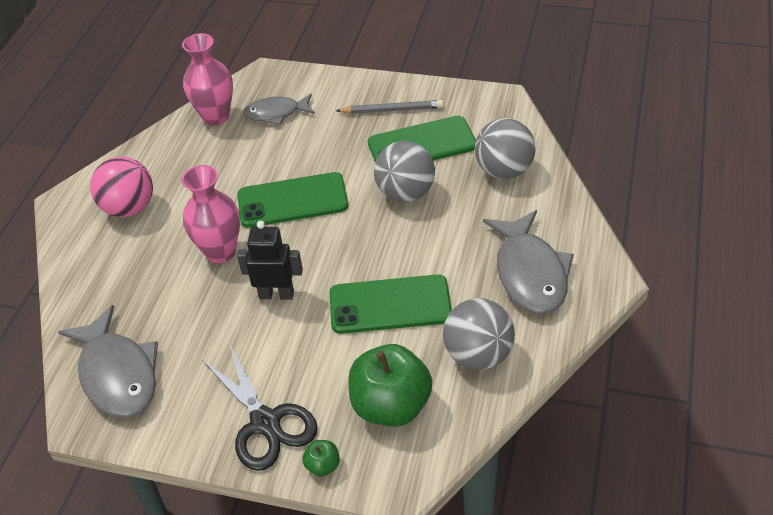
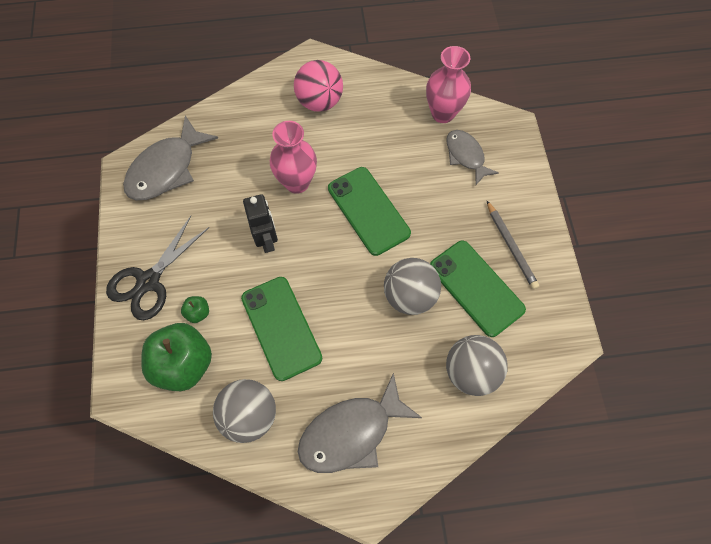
camera: 65 degrees right, 20 degrees up
green apple [302,440,340,477] -> green apple moved to [181,296,209,323]

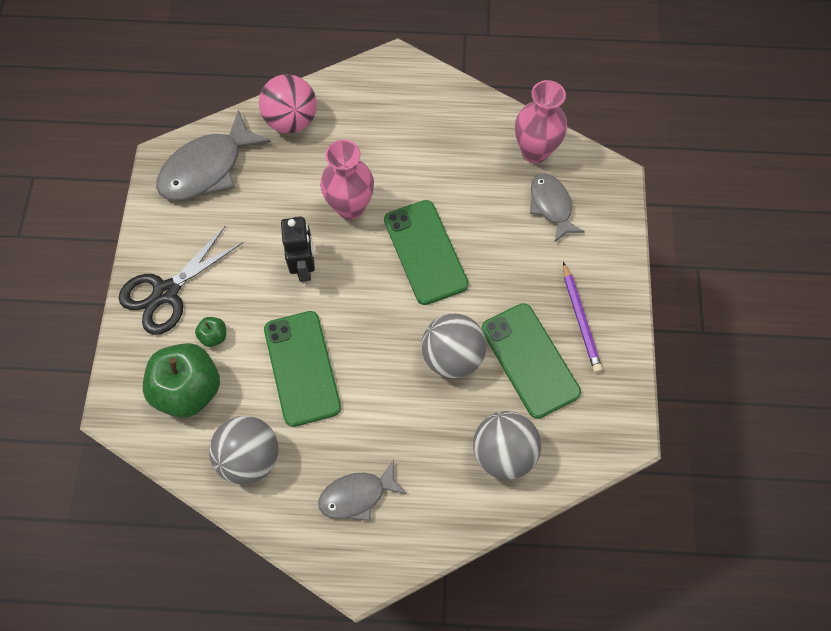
camera: 10 degrees right, 0 degrees up
pink ball [294,60,343,112] -> pink ball moved to [259,74,317,134]
grey fish [298,373,422,473] -> grey fish [318,460,406,521], size x0.62
grey pencil [487,201,539,289] -> purple pencil [563,262,602,373]

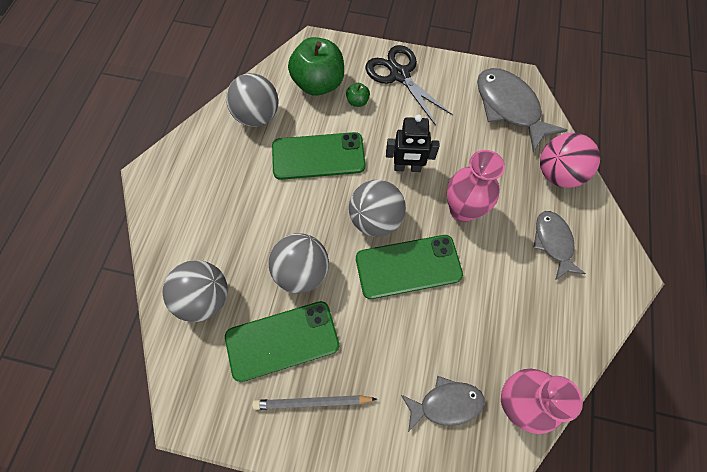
camera: 100 degrees right, 0 degrees up
grey fish [318,460,406,521] -> grey fish moved to [533,211,586,280]
purple pencil [563,262,602,373] -> grey pencil [252,395,377,410]
none -> grey ball [349,180,406,237]

